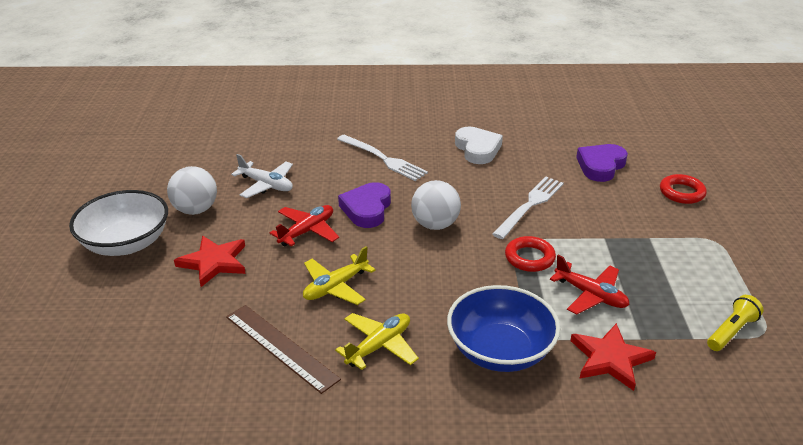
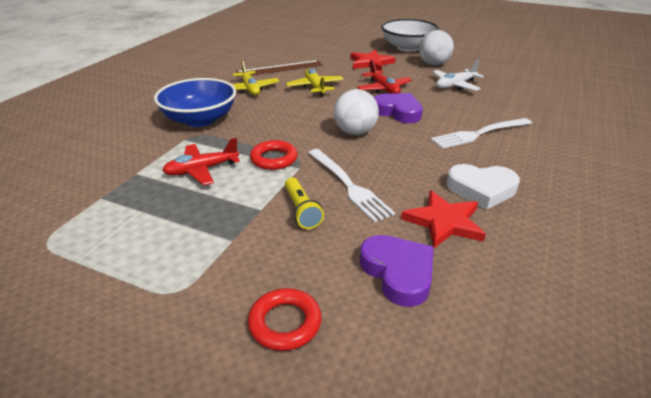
camera: 115 degrees right, 0 degrees up
red star [570,323,656,391] -> red star moved to [401,190,486,248]
yellow flashlight [707,295,764,351] -> yellow flashlight moved to [285,177,324,229]

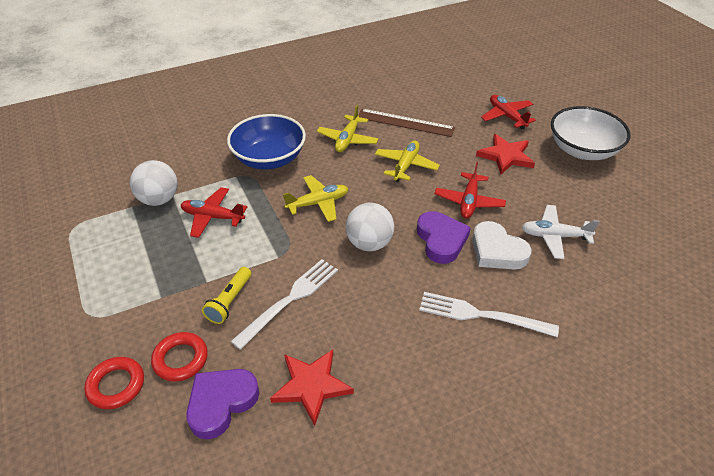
camera: 40 degrees right, 10 degrees up
red ring [250,140,297,170] -> red ring moved to [151,332,208,382]
white fork [308,149,395,223] -> white fork turned 150 degrees counterclockwise [231,259,338,350]
purple heart [360,235,434,307] -> purple heart turned 150 degrees counterclockwise [186,369,259,440]
white ball [419,30,454,65] -> white ball moved to [130,160,177,206]
white heart [446,164,520,209] -> white heart moved to [472,221,532,270]
none -> yellow plane [283,175,348,222]
none -> red plane [481,95,536,129]

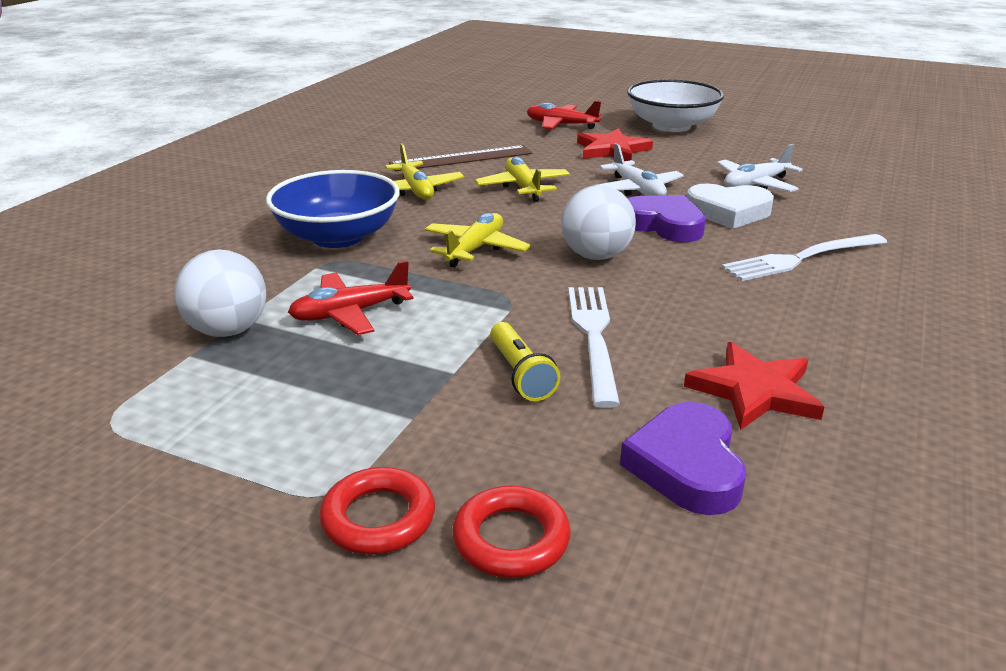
camera: 40 degrees left, 15 degrees down
red ring [151,332,208,382] -> red ring moved to [319,467,435,555]
red plane [435,162,506,218] -> white plane [594,143,684,196]

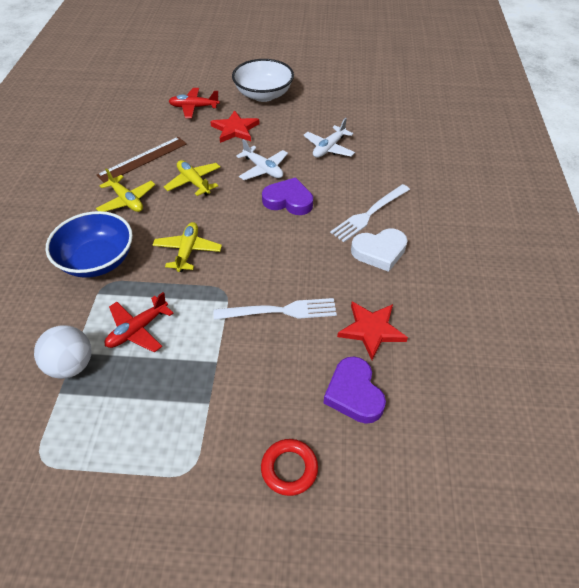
camera: 20 degrees left, 20 degrees up
red ring [319,467,435,555] -> none
yellow flashlight [490,322,560,401] -> none
white ball [561,185,636,260] -> none
white fork [568,287,620,408] -> white fork turned 105 degrees clockwise [214,298,337,320]
white heart [687,184,774,229] -> white heart moved to [351,229,408,272]

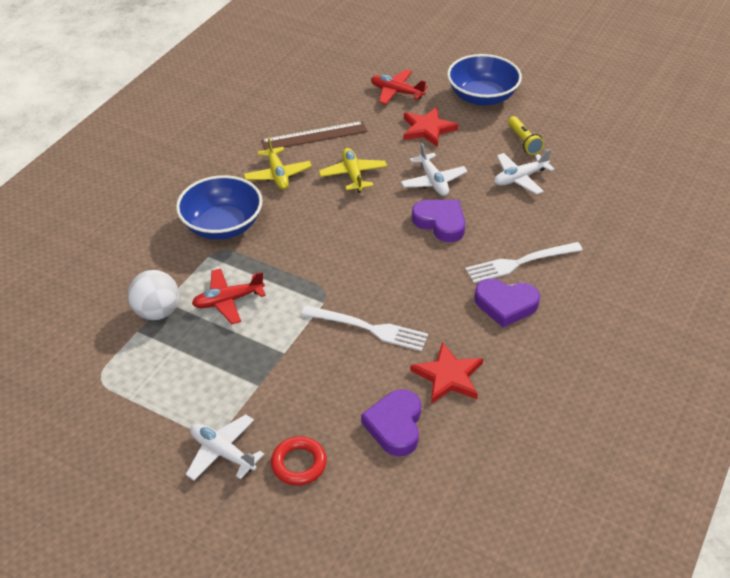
camera: 25 degrees right, 5 degrees down
yellow plane [152,222,222,272] -> none
white bowl [232,59,294,102] -> blue bowl [447,54,522,106]
white heart [351,229,408,272] -> purple heart [475,279,540,327]
none -> white plane [186,414,264,481]
none -> yellow flashlight [508,116,544,155]

